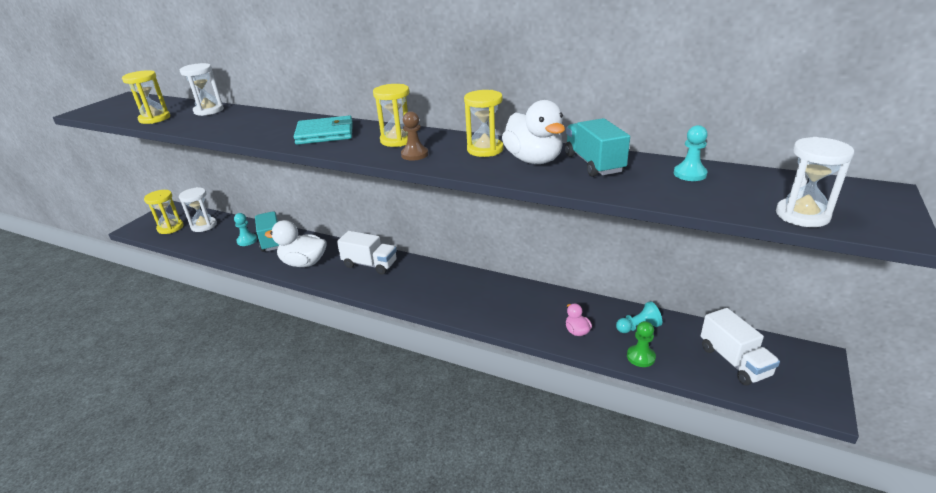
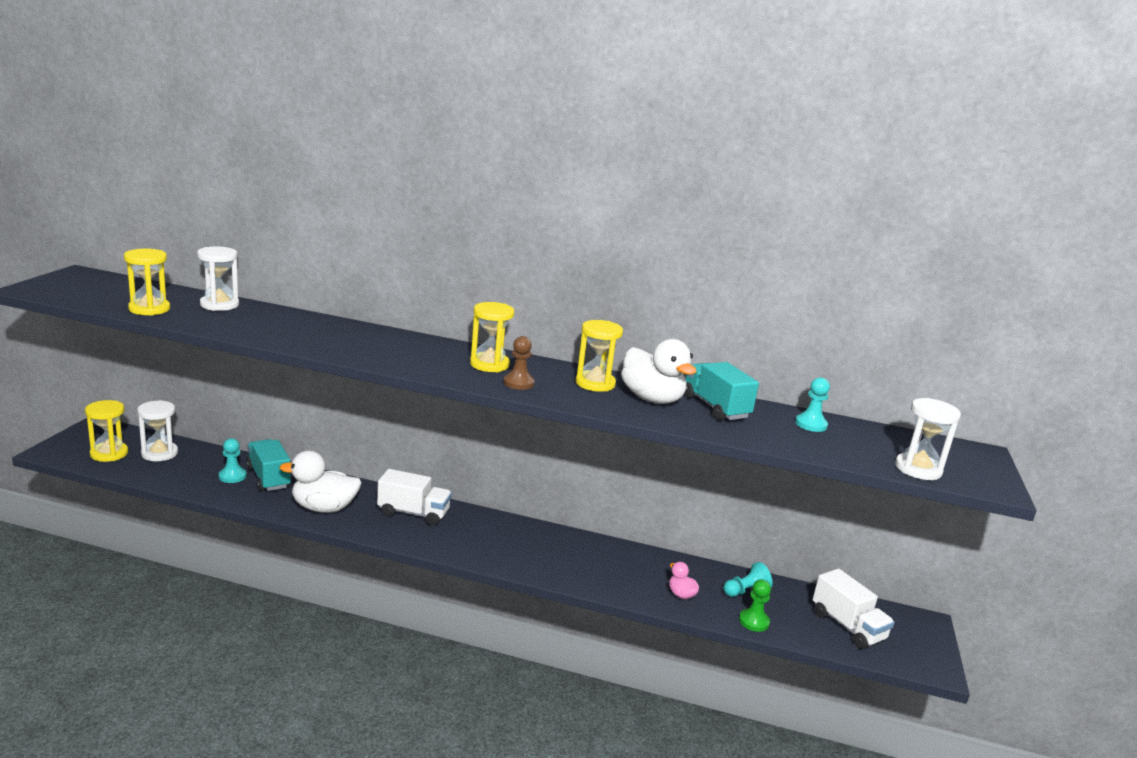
camera: 15 degrees left, 10 degrees down
turquoise wallet [294,115,353,145] -> none

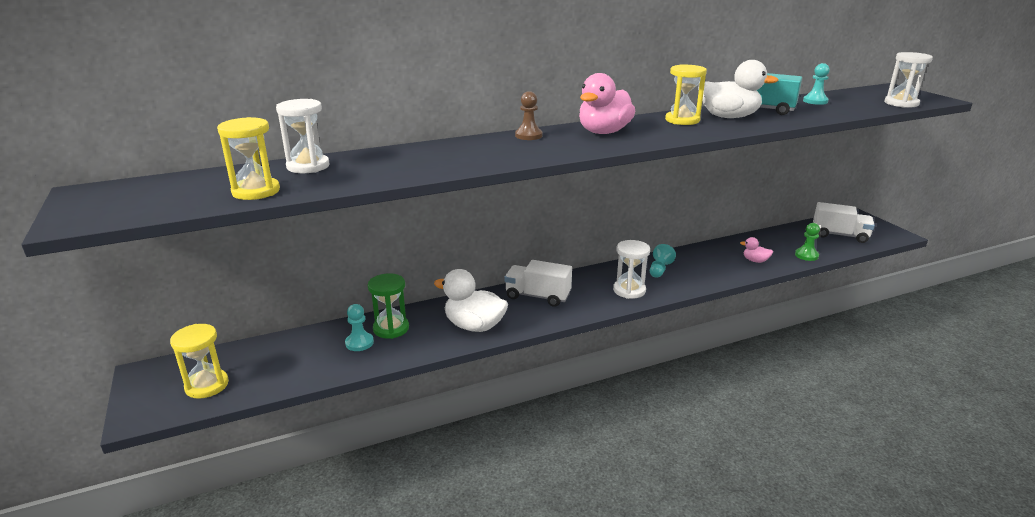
camera: 35 degrees left, 5 degrees up
white hourglass [137,400,178,461] -> white hourglass moved to [613,240,650,299]
turquoise truck [246,439,291,491] -> green hourglass [368,273,409,339]
white duck [279,451,361,513] -> white duck turned 60 degrees clockwise [434,269,508,332]
white truck [377,469,452,525] -> white truck turned 135 degrees counterclockwise [504,260,572,307]
yellow hourglass [470,302,514,372] -> pink duck [579,73,635,134]
brown pawn [504,336,535,390] -> brown pawn moved to [515,91,543,140]
turquoise pawn [723,562,773,597] -> turquoise pawn moved to [650,244,676,277]

